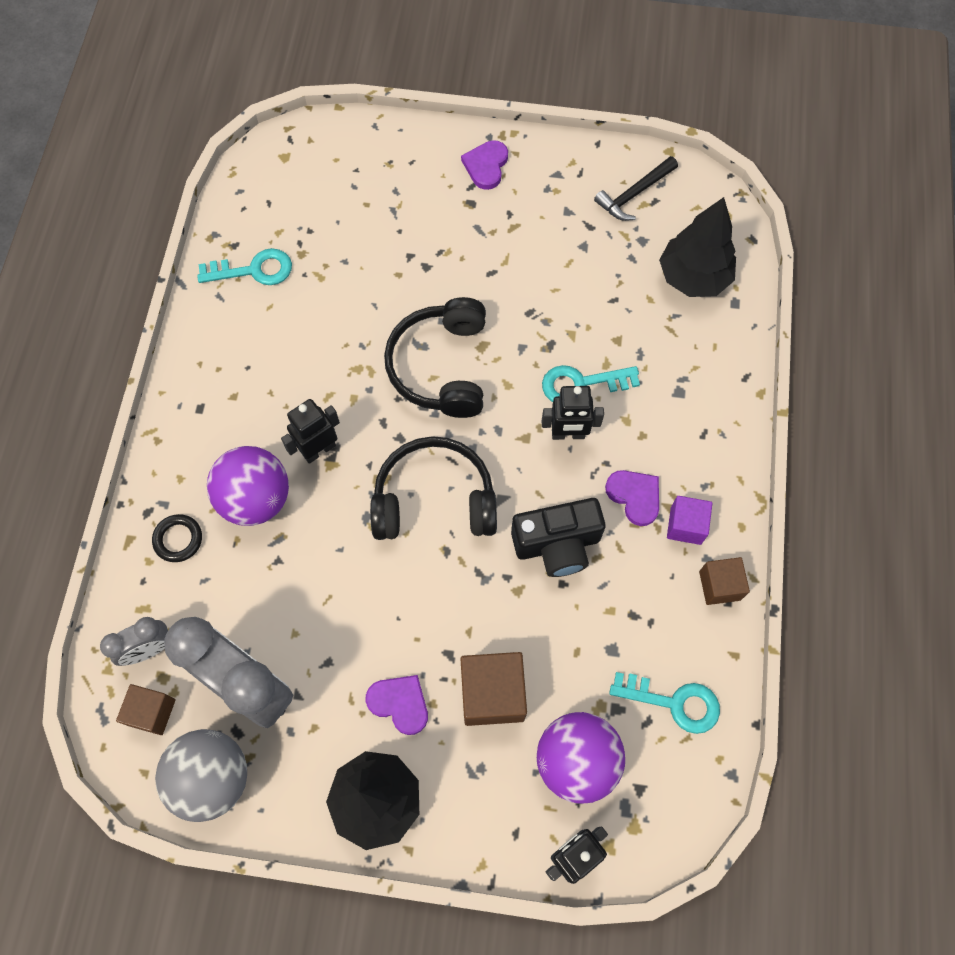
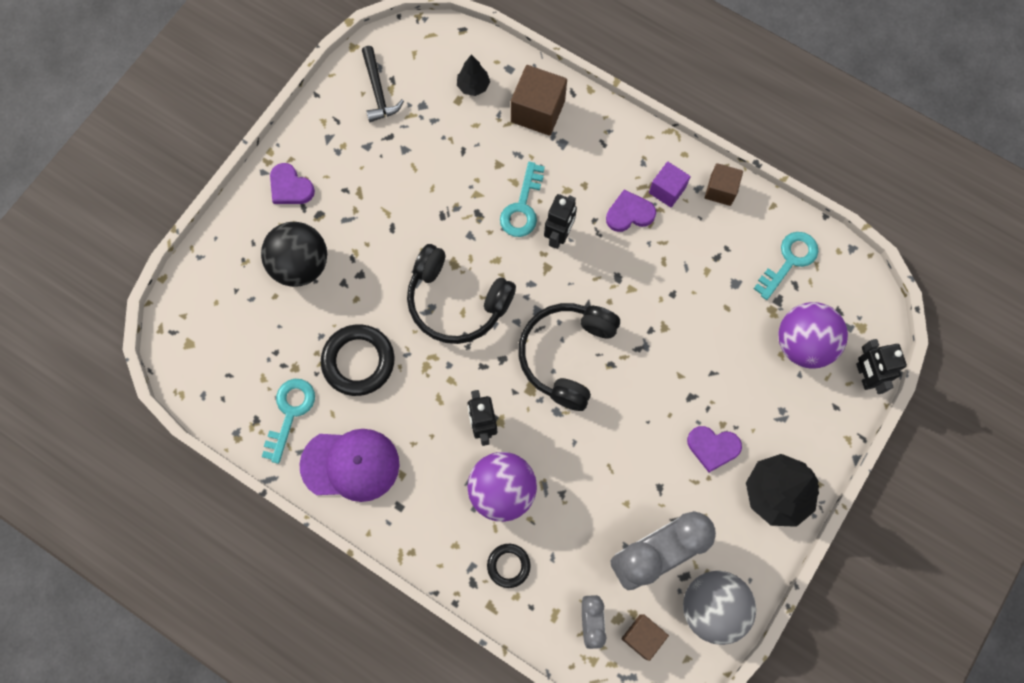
camera: 65 degrees left, 5 degrees up
purple heart [365,675,428,735] -> purple heart turned 135 degrees counterclockwise [687,426,742,472]
brown cube [460,652,527,726] -> brown cube moved to [511,65,567,136]
black camera [511,498,606,577] -> none
black tree [659,197,736,297] -> black tree [457,55,490,96], size x0.53
none -> black ball [261,222,327,287]
none -> purple cap [299,429,400,502]
none -> black ring [321,324,394,396]

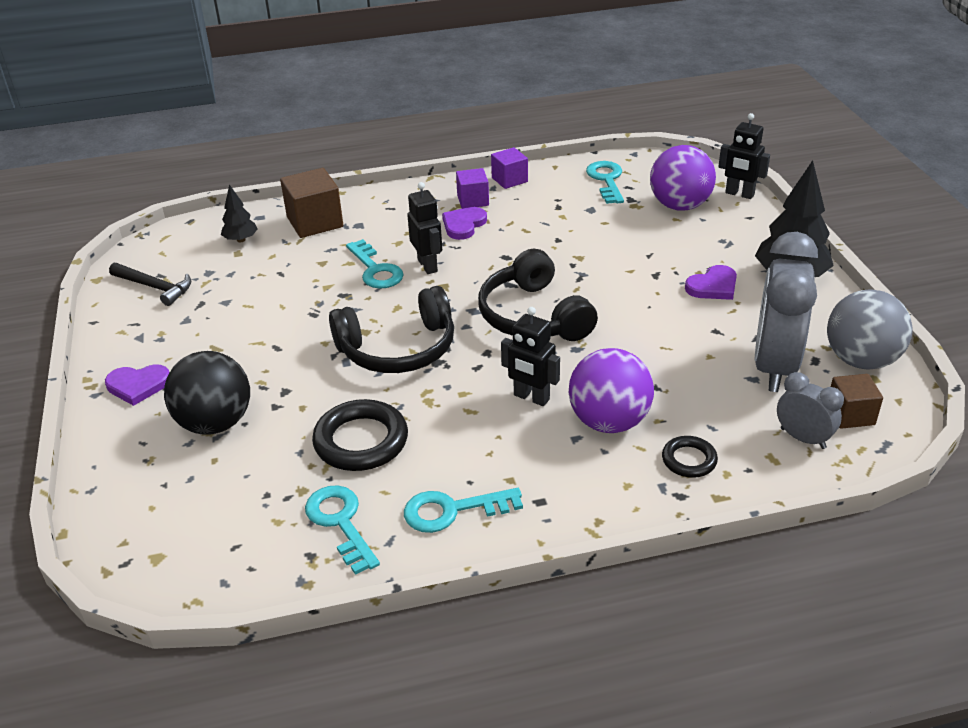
camera: 45 degrees left, 35 degrees down
purple cap [299,429,400,502] -> turquoise key [404,488,523,533]
brown cube [705,163,743,206] -> purple cube [491,147,528,189]

